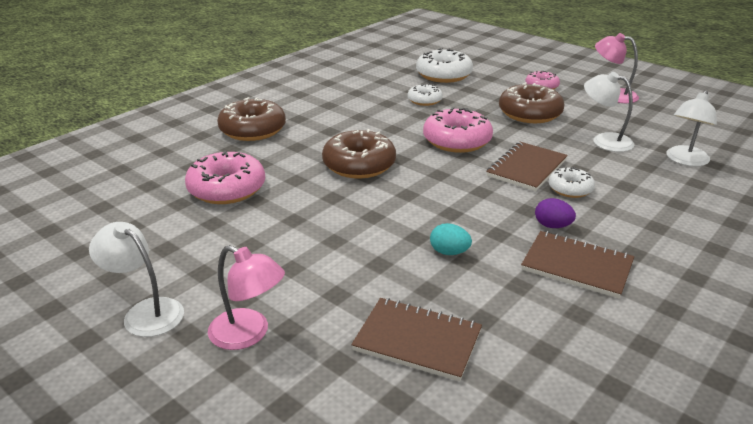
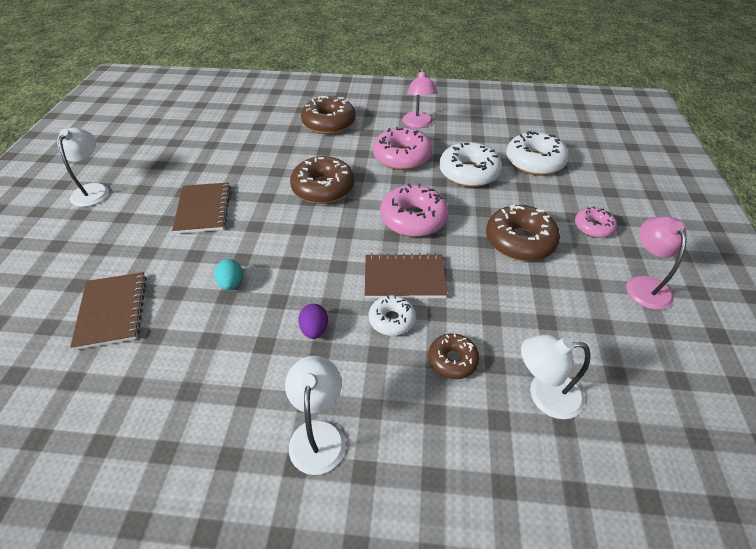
camera: 55 degrees right, 15 degrees up
pink donut [185,151,265,204] -> pink donut moved to [373,127,433,170]
pink lamp [208,245,285,350] -> pink lamp moved to [402,69,438,128]
white donut [407,84,443,106] -> white donut [439,142,502,187], size x1.75
brown notebook [521,231,634,298] -> brown notebook moved to [172,182,231,234]
white lamp [584,72,634,152] -> white lamp moved to [285,356,346,475]
none -> brown donut [428,333,480,379]

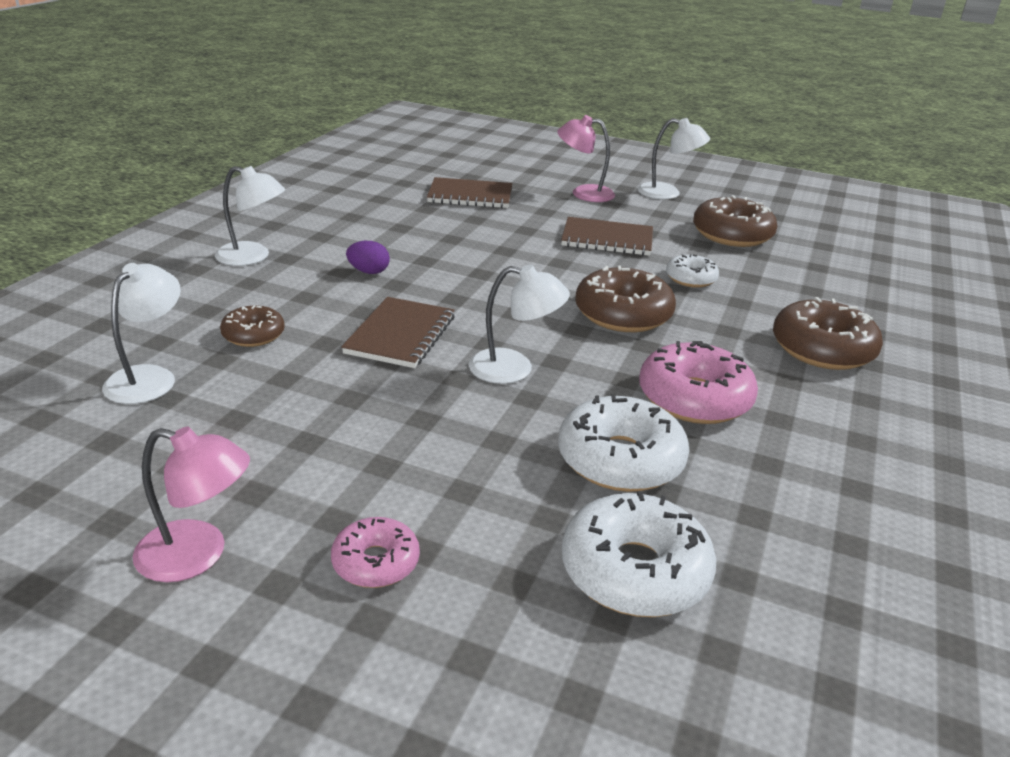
camera: 105 degrees right, 15 degrees down
turquoise egg [214,259,243,290] -> none
white donut [369,295,416,336] -> white donut moved to [666,254,719,288]
pink donut [380,183,449,237] -> white lamp [469,265,570,384]
pink lamp [402,69,438,128] -> pink lamp moved to [557,115,615,202]
brown donut [486,204,560,261] -> brown donut moved to [693,195,777,247]

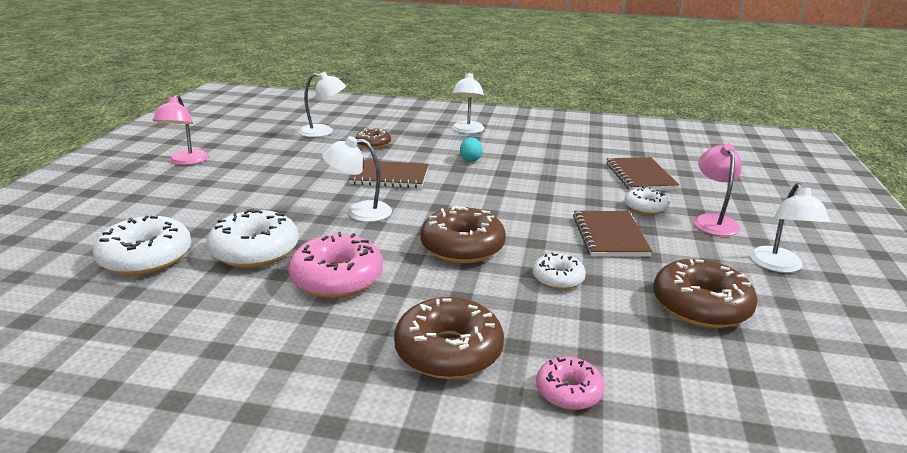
camera: 80 degrees right, 5 degrees down
pink donut [331,517,420,588] -> pink donut moved to [536,357,605,410]
purple egg [346,241,390,274] -> turquoise egg [460,137,483,162]
white lamp [469,265,570,384] -> white lamp turned 90 degrees clockwise [322,136,392,222]
none -> white donut [624,187,669,215]

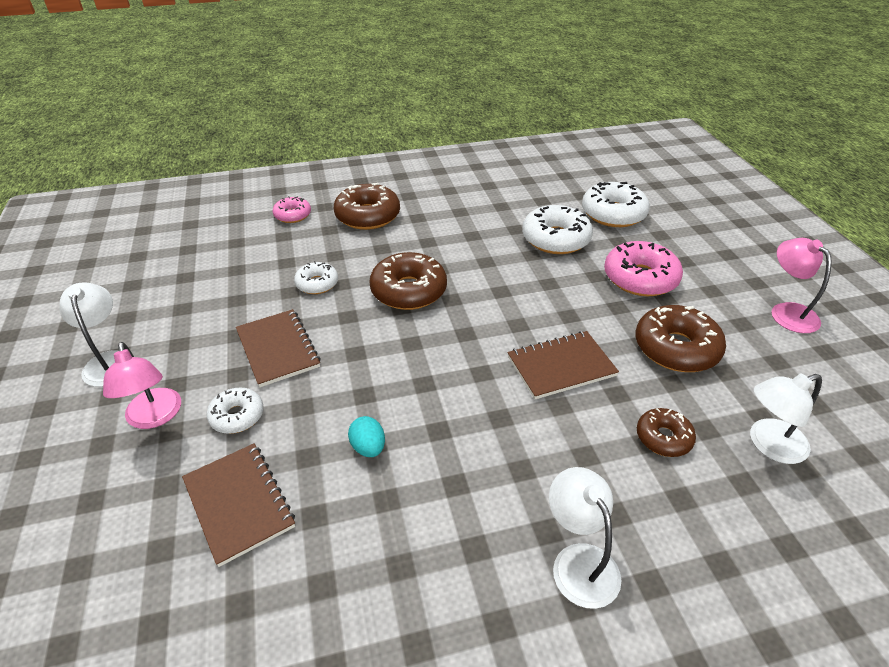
camera: 155 degrees right, 15 degrees up
pink donut [288,232,383,298] -> pink donut moved to [604,241,683,296]
white lamp [322,136,392,222] -> none
turquoise egg [460,137,483,162] -> turquoise egg moved to [348,416,385,457]
brown donut [653,259,758,328] -> brown donut moved to [635,305,726,372]

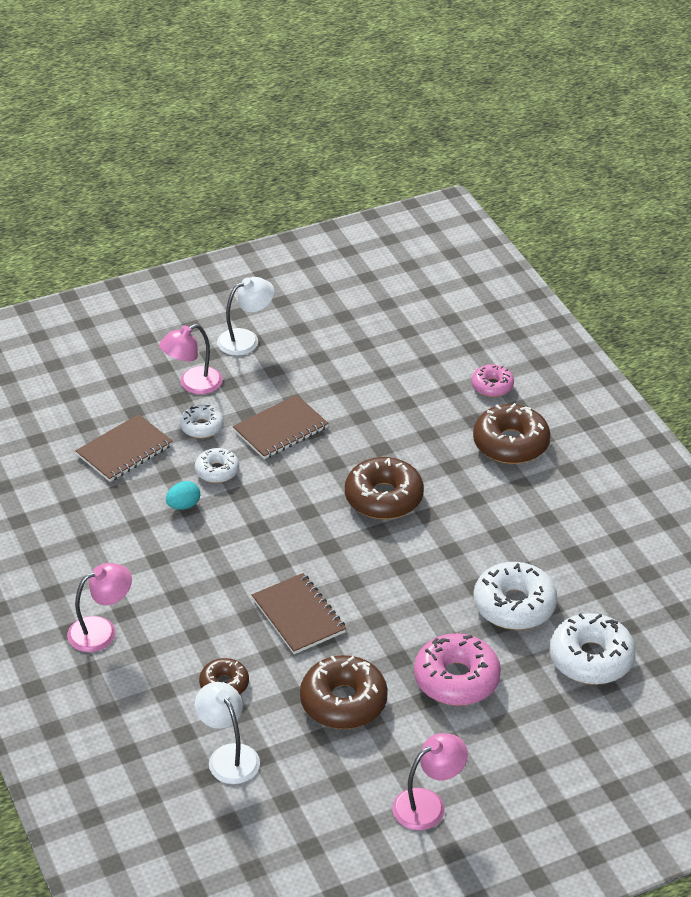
camera: 80 degrees right, 0 degrees up
white donut [294,261,338,294] -> white donut moved to [195,448,239,483]
white lamp [549,467,621,609] -> pink lamp [67,563,132,652]

